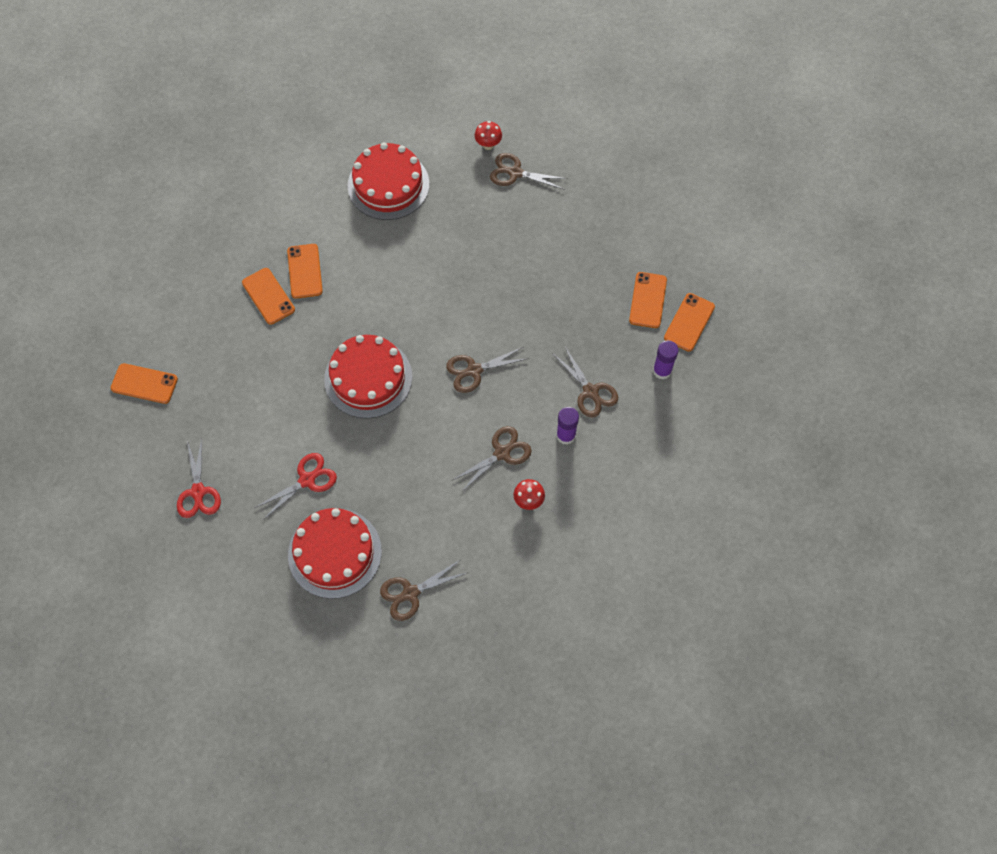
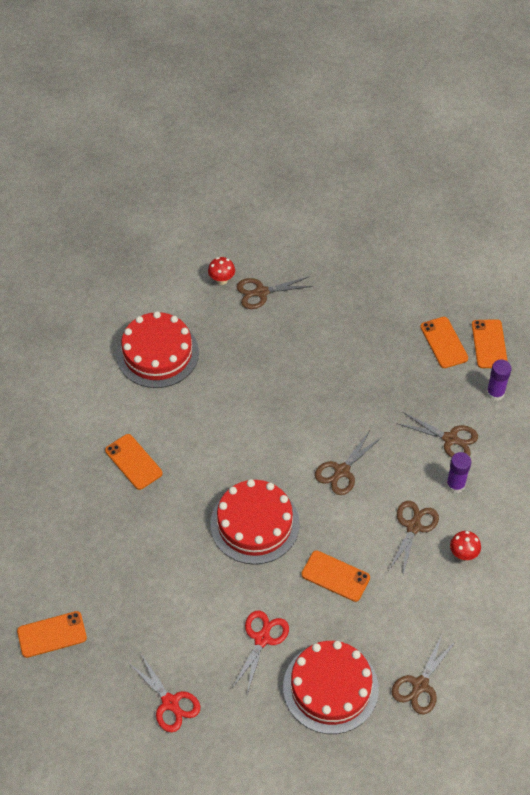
camera: 30 degrees left, 10 degrees down
orange phone [242,268,295,325] -> orange phone moved to [301,551,370,602]

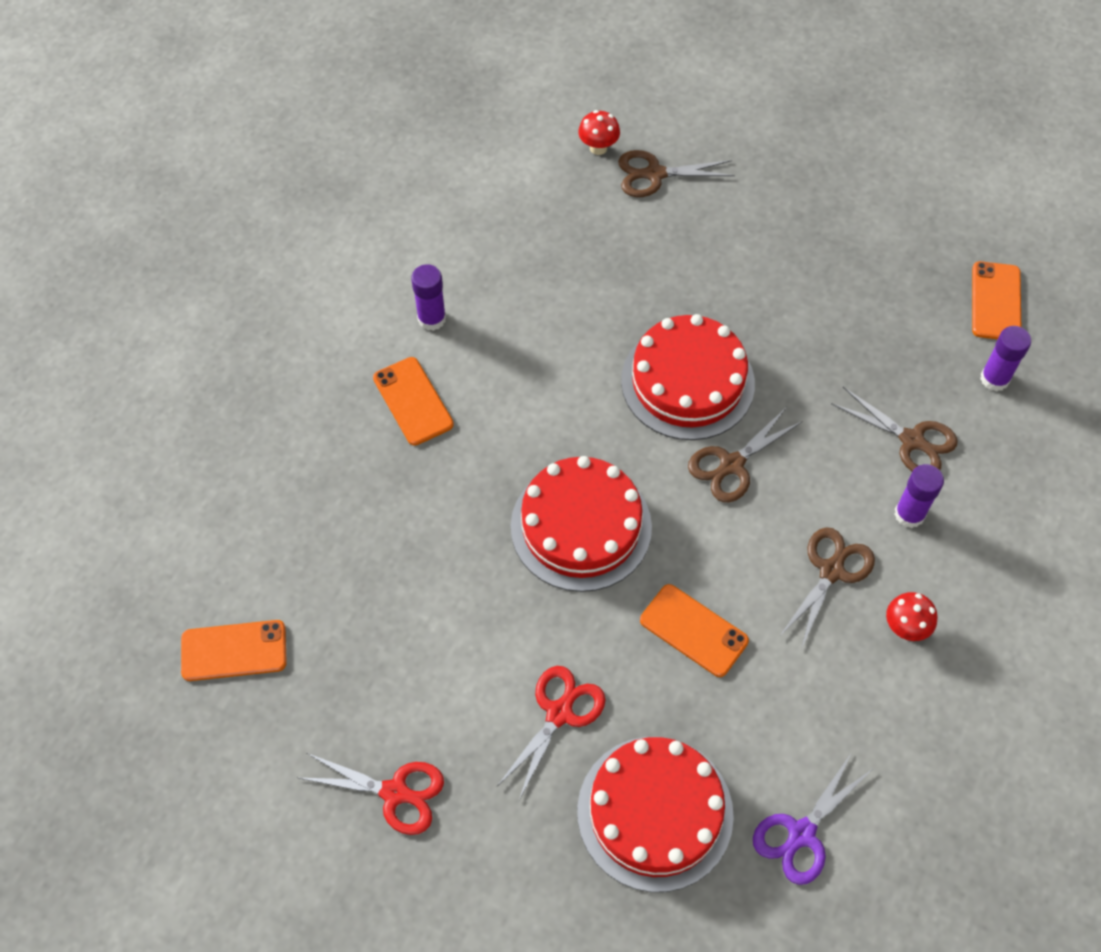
camera: 10 degrees right, 5 degrees up
red cake [116,311,199,388] -> red cake moved to [621,314,755,440]
red scissors [129,652,200,732] -> red scissors turned 45 degrees counterclockwise [299,753,444,835]
brown scissors [392,635,456,715] -> purple scissors [753,752,871,885]
orange phone [421,317,468,368] -> none
none -> purple glue stick [411,264,446,331]

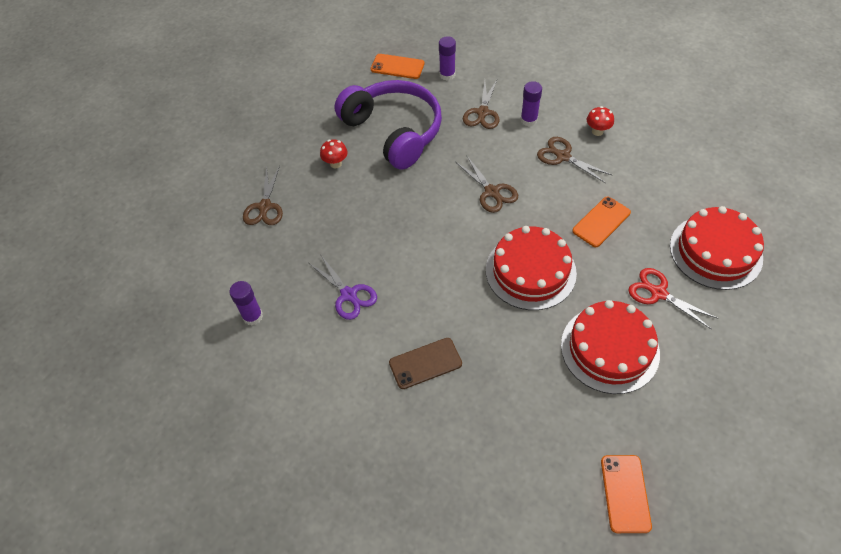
camera: 80 degrees left, 5 degrees down
red scissors [299,753,444,835] -> none
orange phone [373,357,454,446] -> brown phone [389,338,462,389]
purple glue stick [411,264,446,331] -> purple glue stick moved to [229,281,263,325]
red mushroom [578,110,620,155] -> red mushroom moved to [320,139,348,168]
red cake [621,314,755,440] -> red cake moved to [561,300,660,394]
purple scissors [753,752,871,885] -> purple scissors moved to [309,254,377,320]
brown scissors [831,387,958,471] -> brown scissors turned 150 degrees clockwise [463,80,500,129]
none -> purple headphones [334,80,442,169]

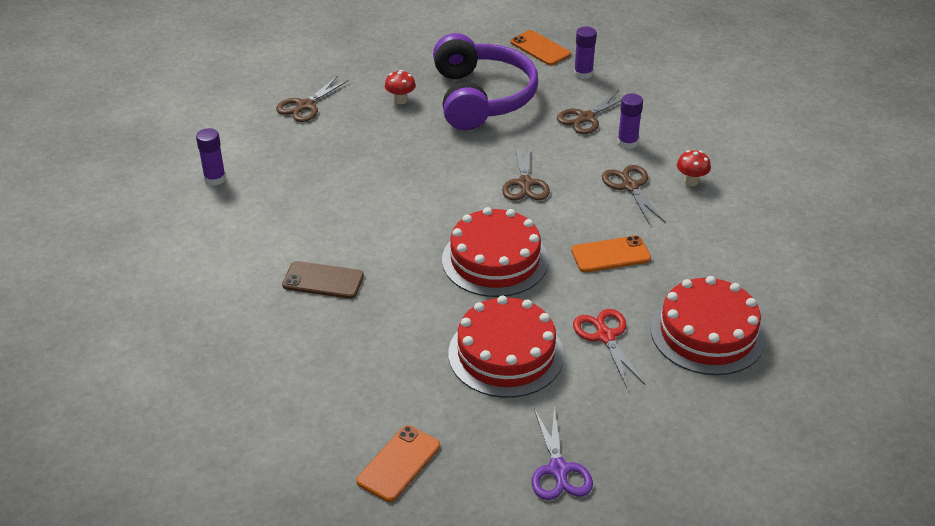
camera: 30 degrees right, 15 degrees down
purple scissors [309,254,377,320] -> purple scissors moved to [532,406,593,500]

